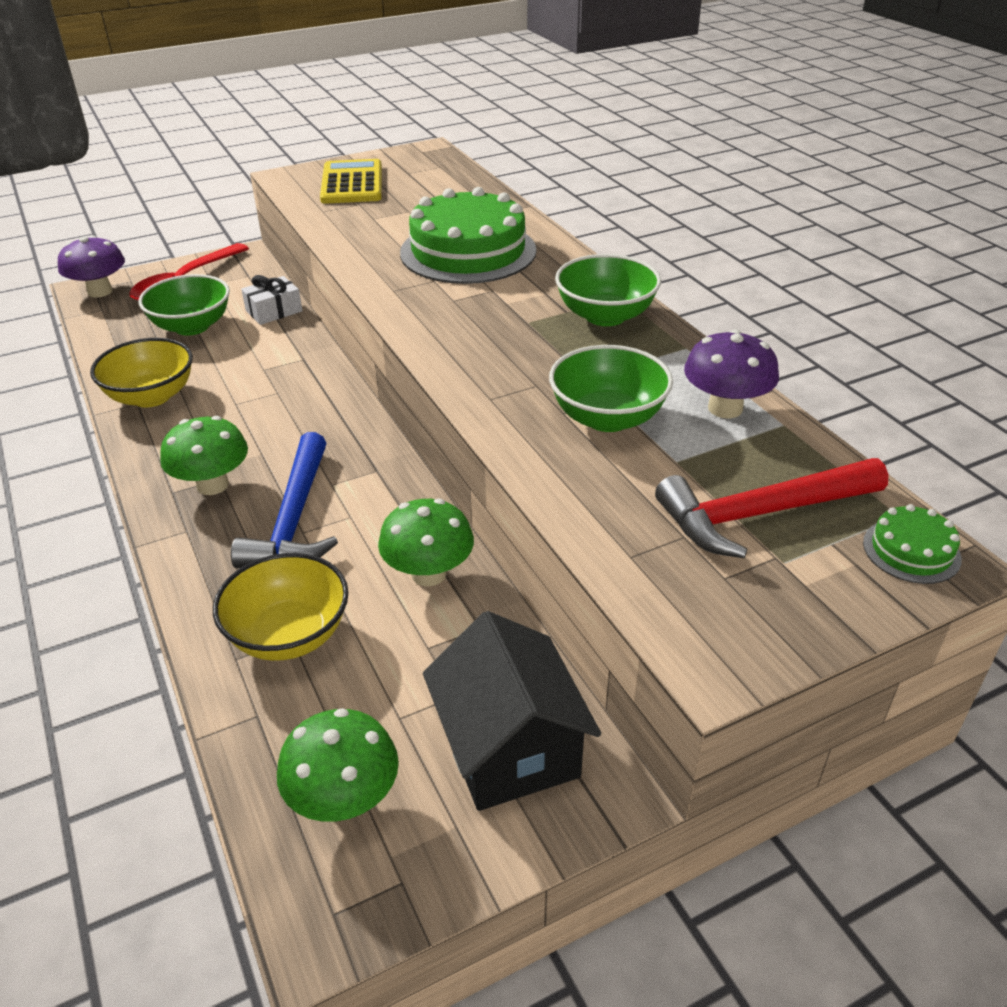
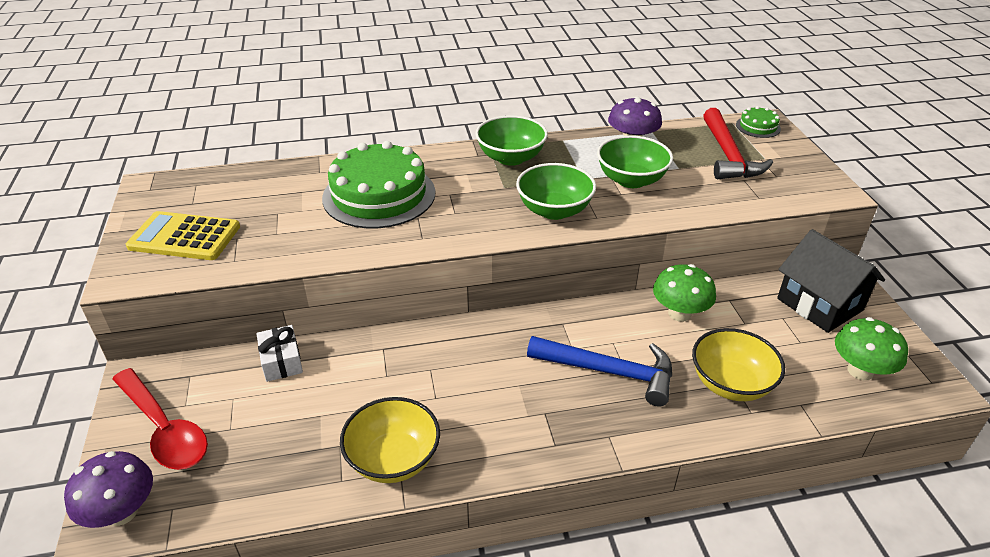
camera: 75 degrees left, 0 degrees up
green bowl [138,274,230,336] -> green bowl moved to [516,163,596,220]
green mushroom [160,416,248,495] -> none
black house [423,611,601,811] -> black house turned 60 degrees clockwise [777,229,885,333]

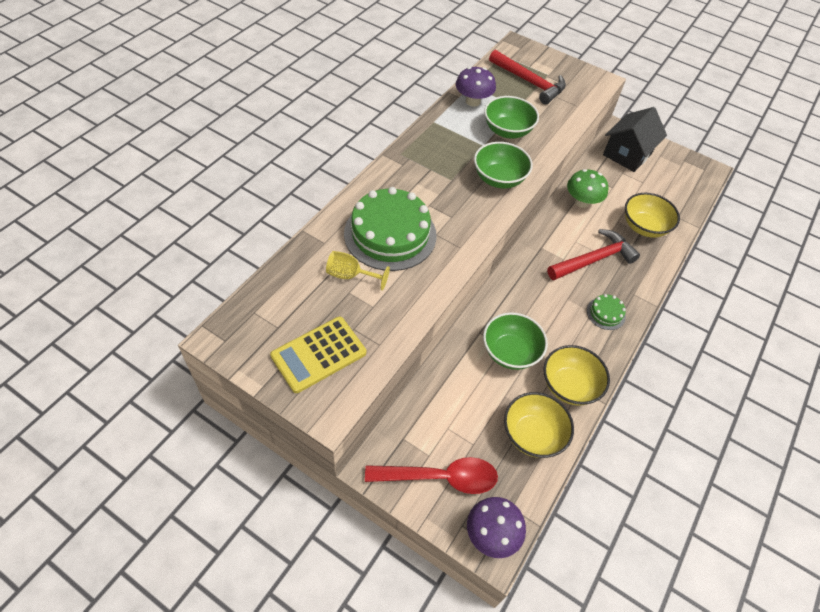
camera: 50 degrees left, 15 degrees up
white gift [256,325,303,382] -> none
green bowl [475,115,548,166] -> green bowl moved to [483,312,548,370]
blue hammer [527,336,672,407] -> red hammer [547,229,640,280]
green cake [736,106,781,138] -> green cake moved to [587,294,626,330]
black house [777,229,885,333] -> black house turned 60 degrees counterclockwise [603,107,667,172]
green mushroom [835,317,908,380] -> none
none -> yellow goblet [326,251,390,290]
none -> yellow bowl [504,392,574,458]

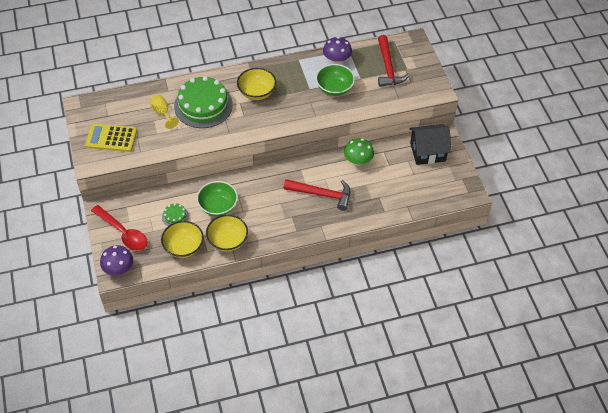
camera: 45 degrees right, 0 degrees up
green bowl [474,142,533,188] -> none
green cake [587,294,626,330] -> green cake moved to [162,203,189,226]
yellow bowl [625,193,680,238] -> yellow bowl moved to [237,68,276,100]

